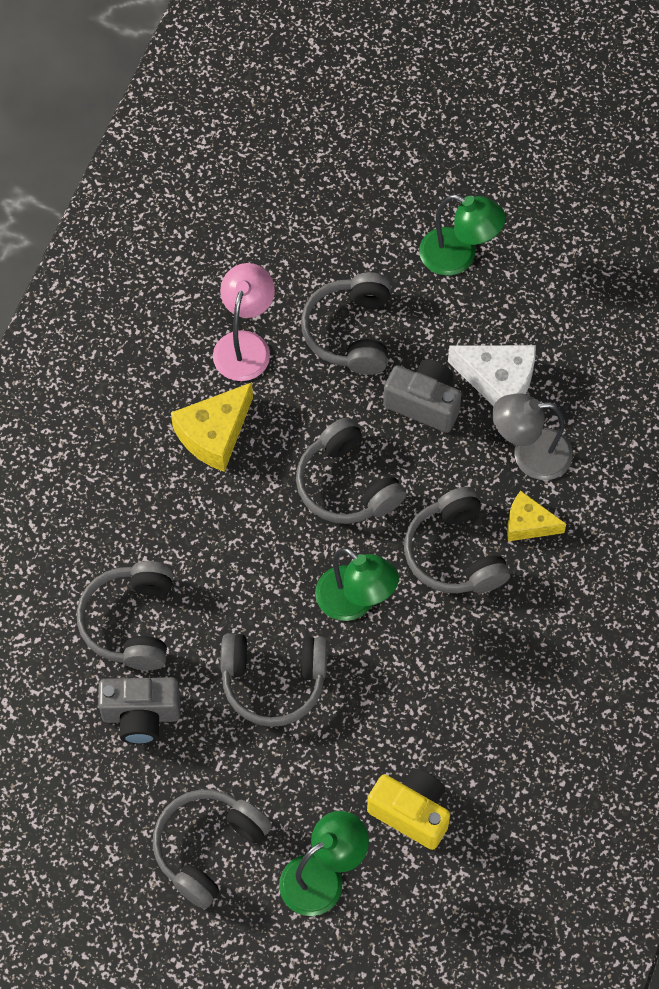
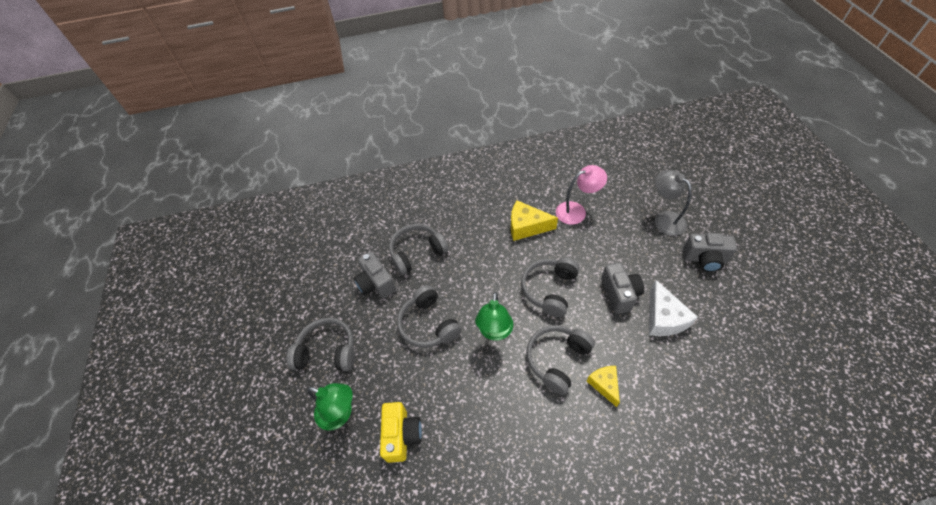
camera: 60 degrees right, 10 degrees down
grey headphones [301,272,391,375] -> none
green lamp [419,195,506,276] -> grey camera [683,233,737,272]
grey lamp [492,393,573,480] -> grey lamp moved to [655,170,692,236]

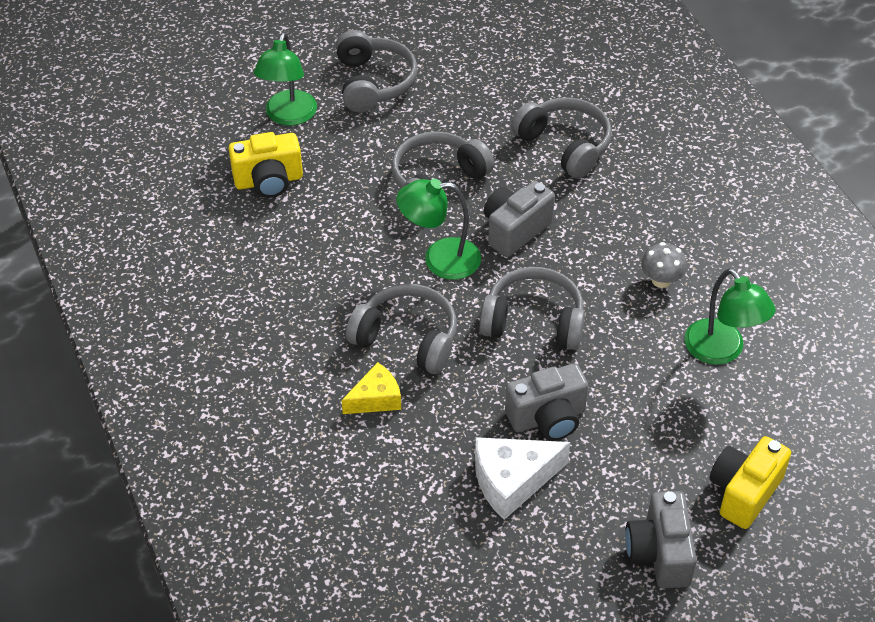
camera: 75 degrees right, 5 degrees down
grey camera [354,252,396,298] -> grey camera moved to [484,181,555,257]
yellow cheese [511,200,558,241] -> grey mushroom [641,242,687,288]
pink lamp [556,165,607,225] -> green lamp [685,268,776,365]
grey lamp [655,170,692,236] -> yellow camera [709,436,791,529]

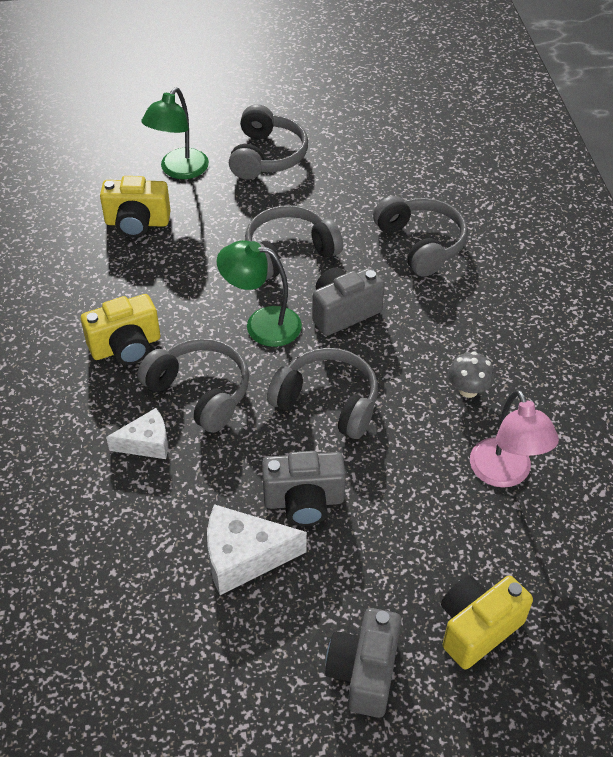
camera: 15 degrees right, 0 degrees up
yellow cheese [342,362,401,414] -> white cheese [106,408,168,459]
green lamp [685,268,776,365] -> pink lamp [470,390,559,488]
none -> yellow camera [81,294,160,365]

